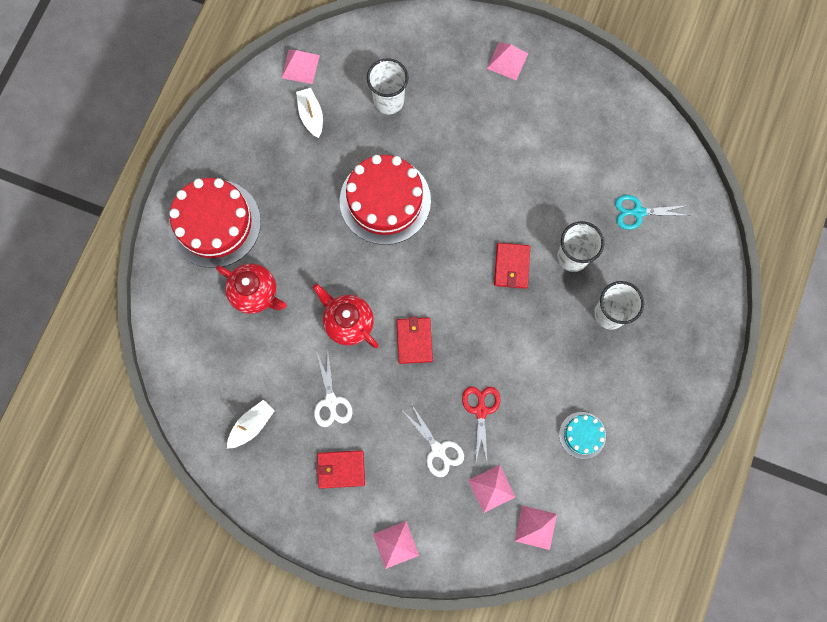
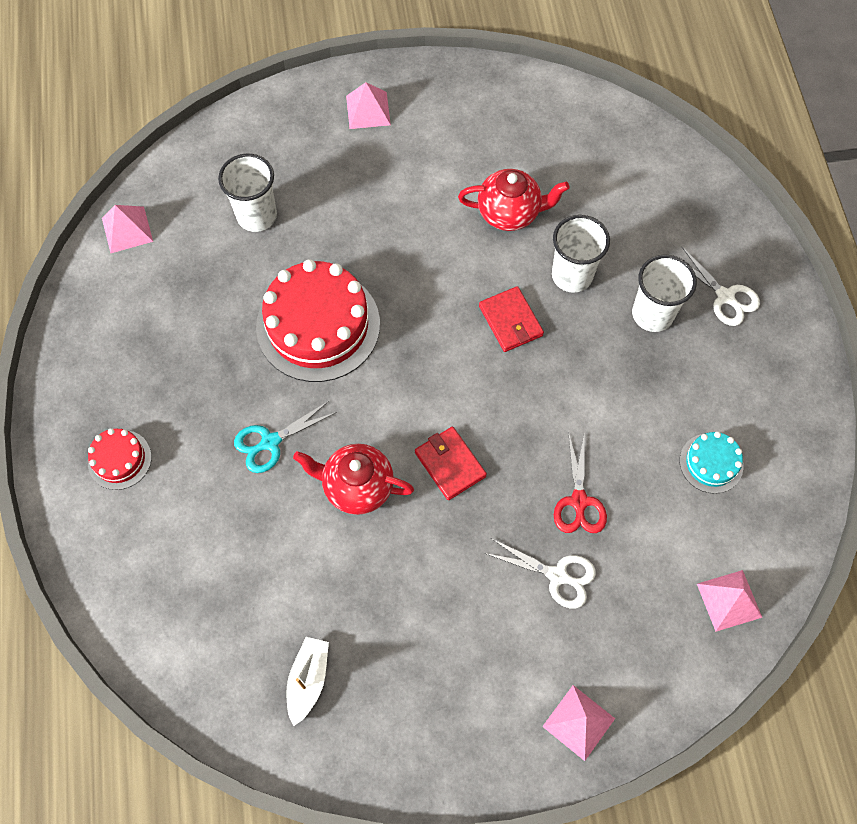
camera: 30 degrees left, 10 degrees down
red cake [169,178,261,268] -> red cake [88,428,152,490], size x0.48
red teapot [216,264,286,314] -> red teapot moved to [458,169,569,231]
white boat [296,88,323,138] -> none
white scissors [314,353,352,427] -> white scissors moved to [682,247,760,326]
red wallet [316,450,365,489] -> none
red scissors [462,386,500,461] -> red scissors turned 150 degrees counterclockwise [554,431,607,533]
pink pyramid [468,465,516,513] -> none
turquoise scissors [615,195,690,230] -> turquoise scissors moved to [234,400,337,473]

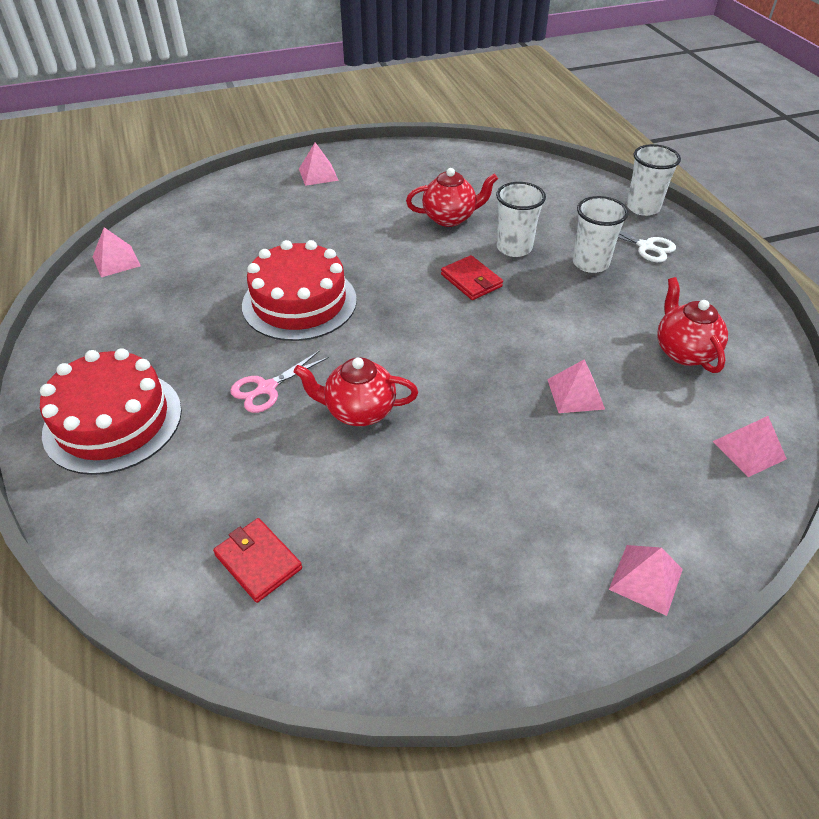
camera: 10 degrees left, 20 degrees down
red cake [88,428,152,490] -> red cake [40,348,182,475], size x2.06
white cup [218,153,277,232] -> white cup moved to [627,144,681,216]
turquoise scissors [234,400,337,473] -> pink scissors [230,350,329,413]
white boat [286,637,329,726] -> none
red wallet [415,427,487,500] -> red wallet moved to [213,518,302,603]
white scissors [484,538,596,609] -> none
red scissors [554,431,607,533] -> pink pyramid [547,359,605,413]
turquoise cake [680,432,743,494] -> red teapot [657,277,728,373]

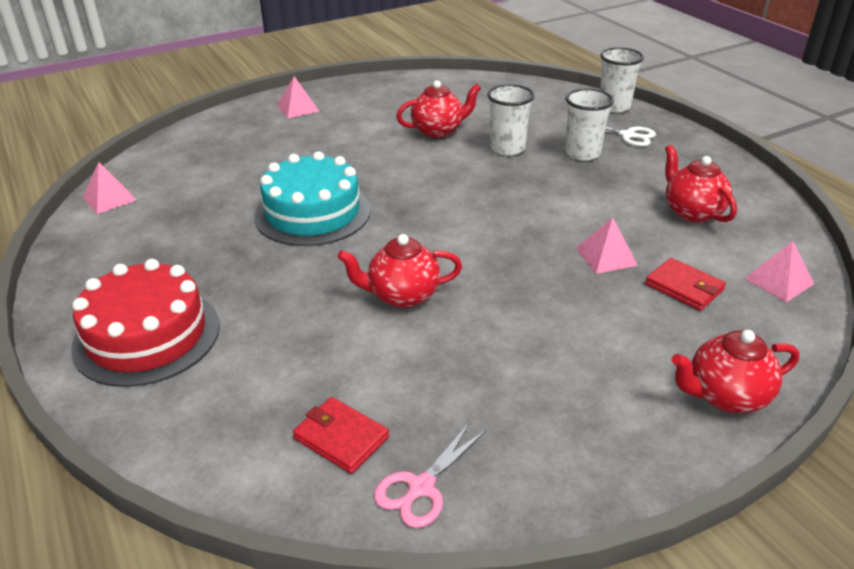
camera: 10 degrees left, 10 degrees down
pink scissors [230,350,329,413] -> pink scissors moved to [374,422,486,528]
red cake [242,240,357,341] -> turquoise cake [254,151,371,246]
red wallet [441,255,503,300] -> red wallet moved to [645,258,726,311]
pink pyramid [609,545,683,616] -> red teapot [672,330,799,413]

